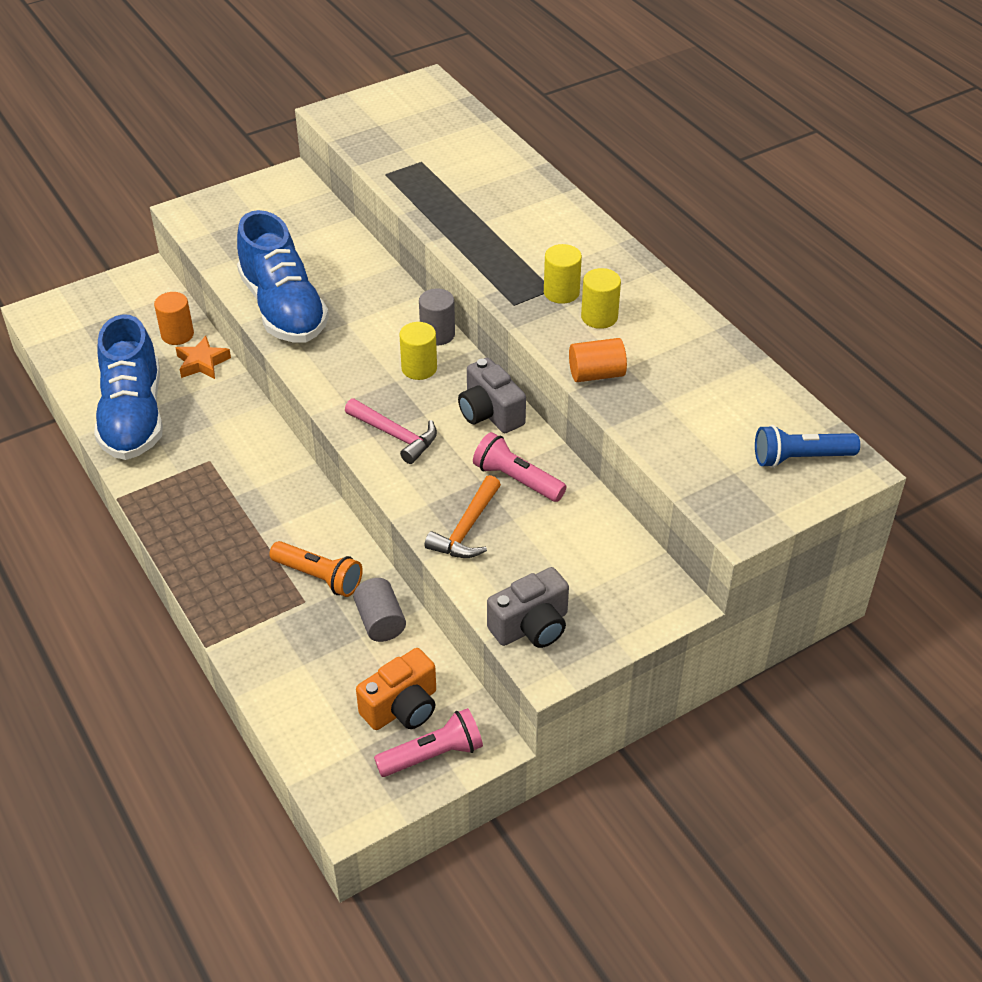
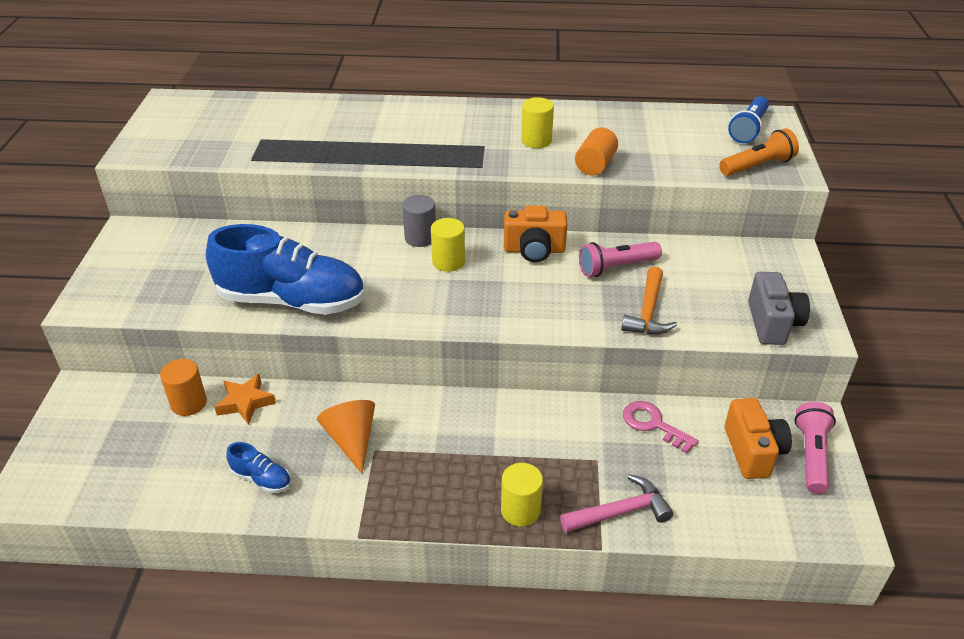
camera: 55 degrees left, 5 degrees down
blue shoe [94,314,163,460] -> blue shoe [226,442,291,493], size x0.42
orange flashlight [269,541,363,597] -> orange flashlight moved to [719,128,799,176]
pink hammer [345,398,437,464] -> pink hammer moved to [560,474,673,533]
grey cylinder [353,578,406,642] -> pink key [623,401,699,454]
orange hammer [425,475,501,558] -> orange hammer turned 45 degrees clockwise [621,266,677,334]
grey camera [458,358,526,433] -> orange camera [504,206,567,262]
yellow cylinder [544,244,582,304] -> yellow cylinder moved to [501,463,543,527]
none -> orange cone [317,400,375,473]

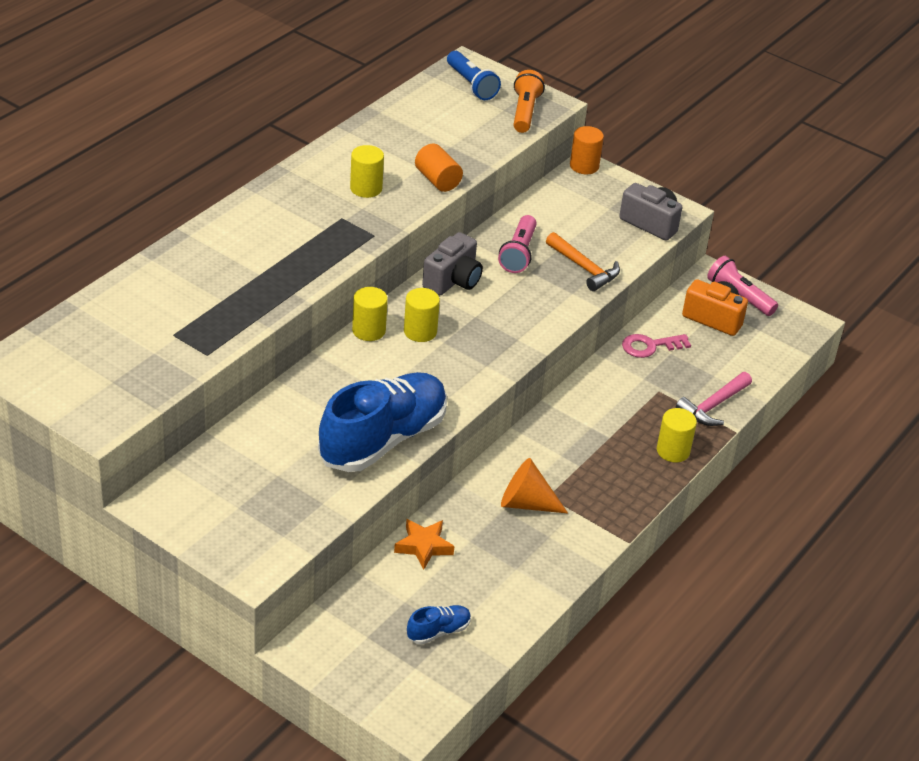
camera: 60 degrees left, 0 degrees up
orange cylinder [160,359,207,416] -> orange cylinder moved to [570,126,604,174]
blue shoe [226,442,291,493] -> blue shoe moved to [407,605,471,645]
grey cylinder [402,195,436,247] -> yellow cylinder [352,287,388,341]
orange camera [504,206,567,262] -> grey camera [422,232,483,295]
pink hammer [560,474,673,533] -> pink hammer turned 150 degrees counterclockwise [676,372,752,426]

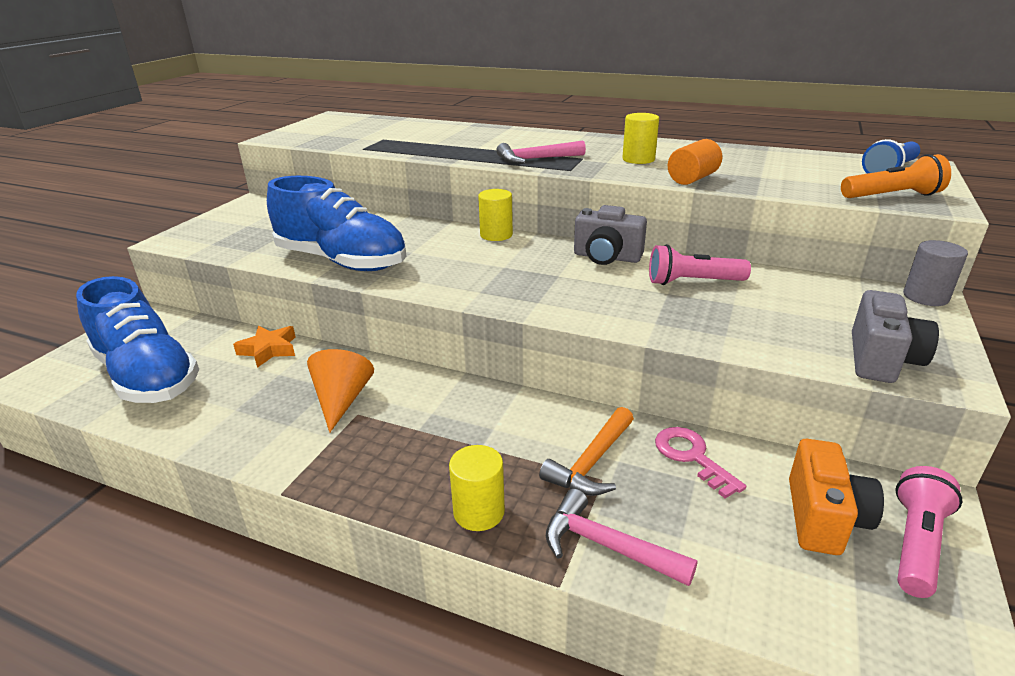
camera: 80 degrees right, 10 degrees down
yellow cylinder [404,288,440,342] -> none
blue shoe [407,605,471,645] -> blue shoe [76,276,199,403], size x2.40
orange hammer [546,232,620,291] -> orange hammer moved to [539,407,634,496]
orange cylinder [570,126,604,174] -> grey cylinder [903,240,968,306]
none -> pink hammer [496,141,586,164]

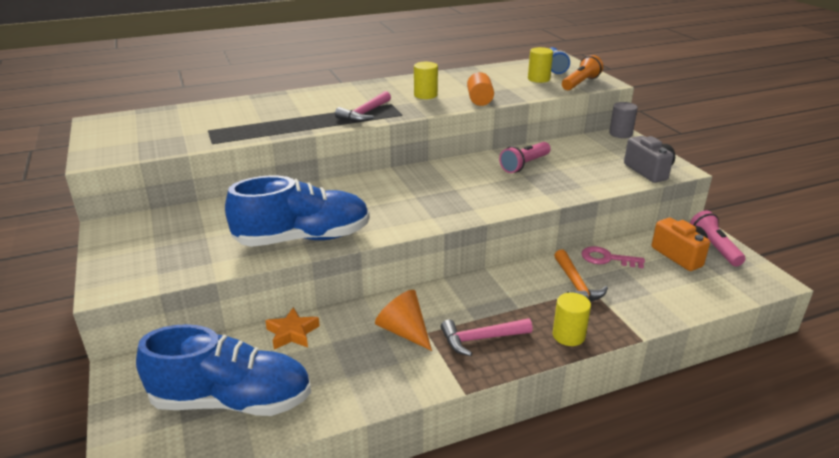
camera: 45 degrees left, 0 degrees up
yellow cylinder [478,189,513,241] -> yellow cylinder moved to [528,47,553,83]
pink hammer [546,489,698,586] -> pink hammer moved to [441,319,533,356]
grey camera [574,205,647,265] -> none

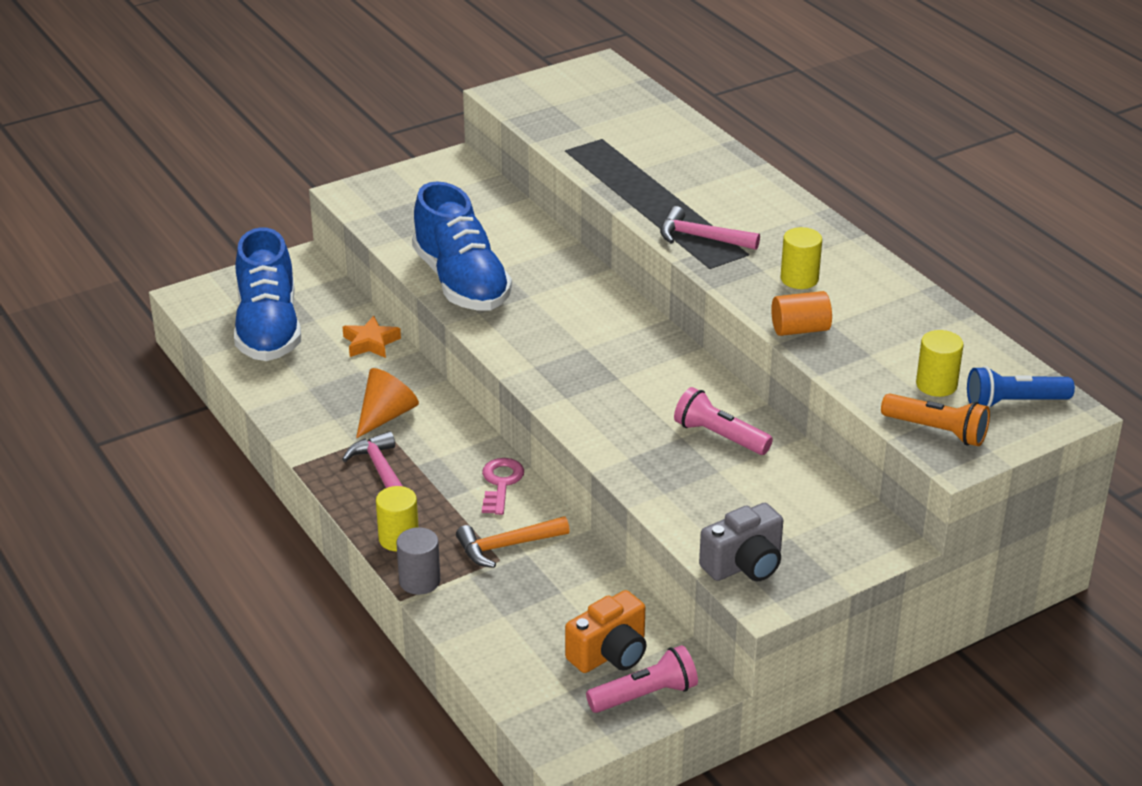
camera: 80 degrees right, 5 degrees up
pink key [581,246,645,268] -> pink key moved to [482,458,524,515]
grey cylinder [609,102,638,138] -> grey cylinder moved to [396,527,440,595]

